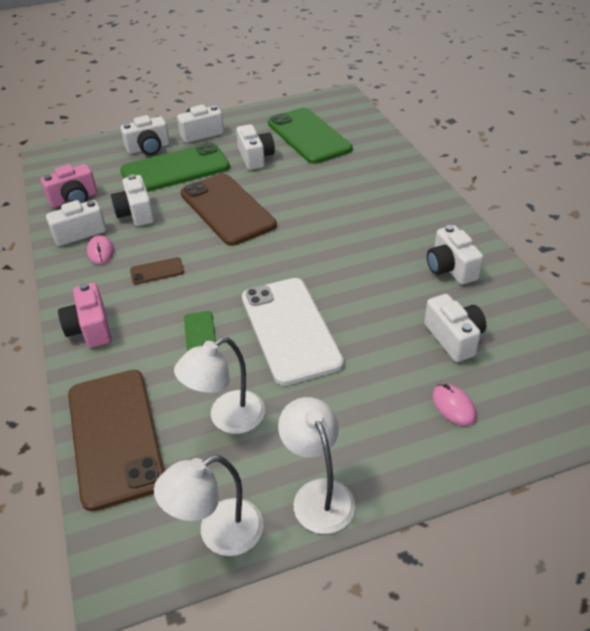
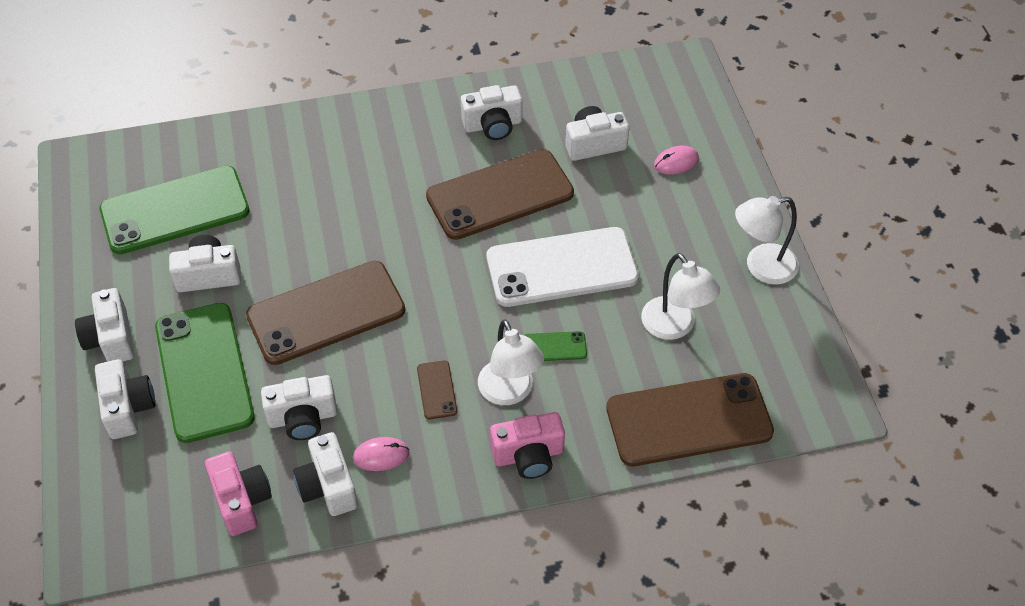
camera: 85 degrees left, 10 degrees up
white lamp [154,455,263,556] -> white lamp moved to [478,319,544,405]
none -> brown phone [426,149,574,240]

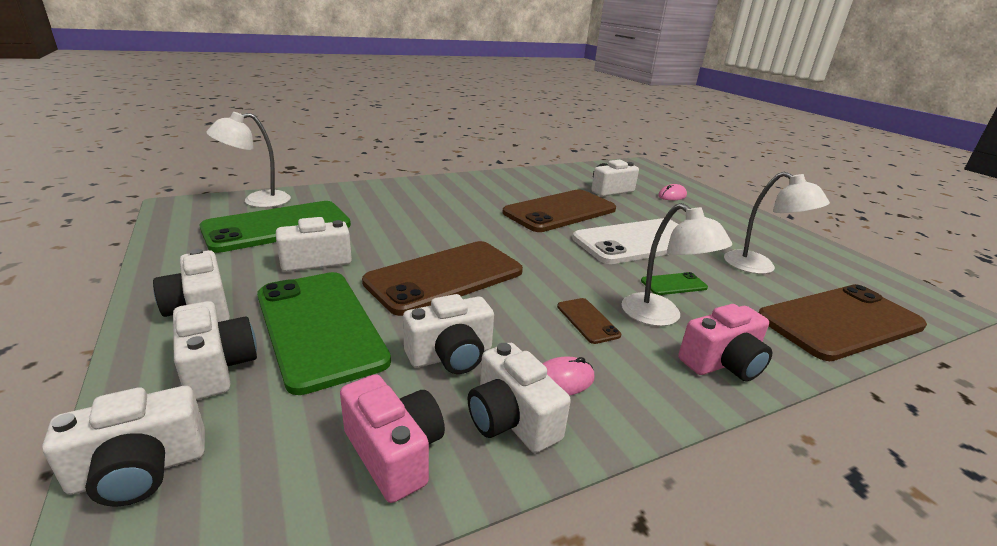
camera: 15 degrees left, 25 degrees down
white camera [461,85,523,140] -> white camera moved to [42,386,205,507]
white lamp [735,196,799,285] -> white lamp moved to [206,112,291,208]

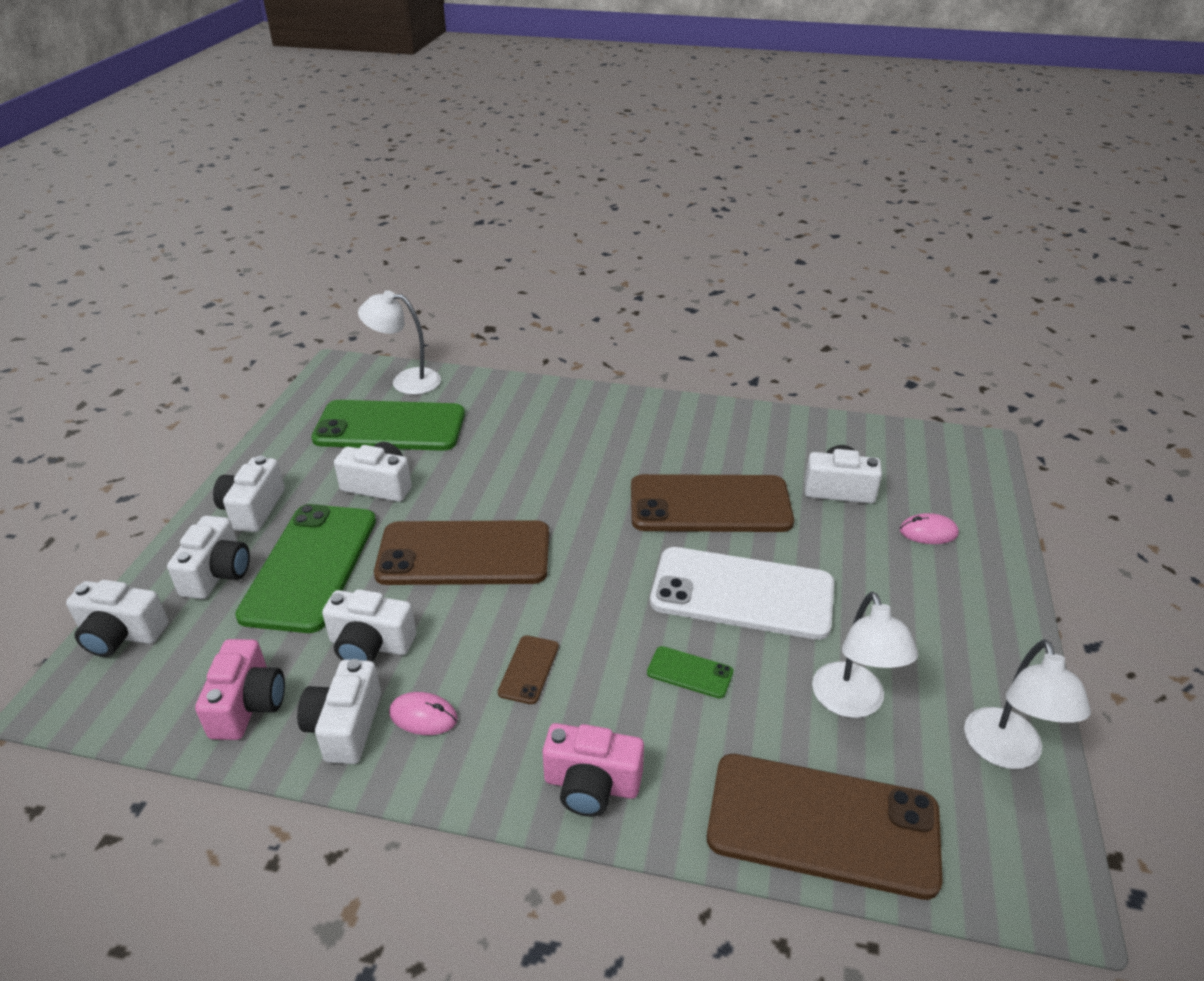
camera: 40 degrees right, 10 degrees up
white lamp [622,203,732,326] -> white lamp moved to [964,639,1091,769]

